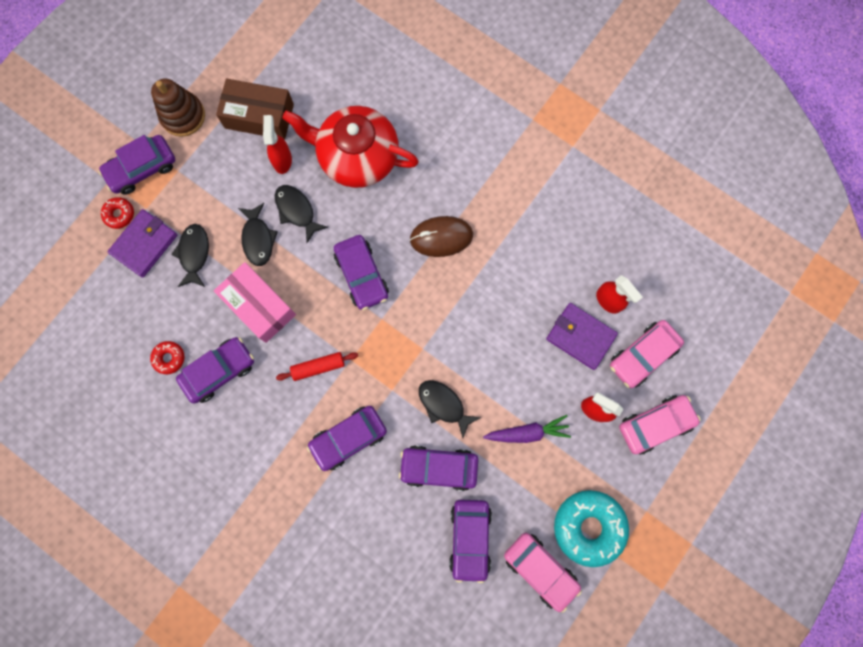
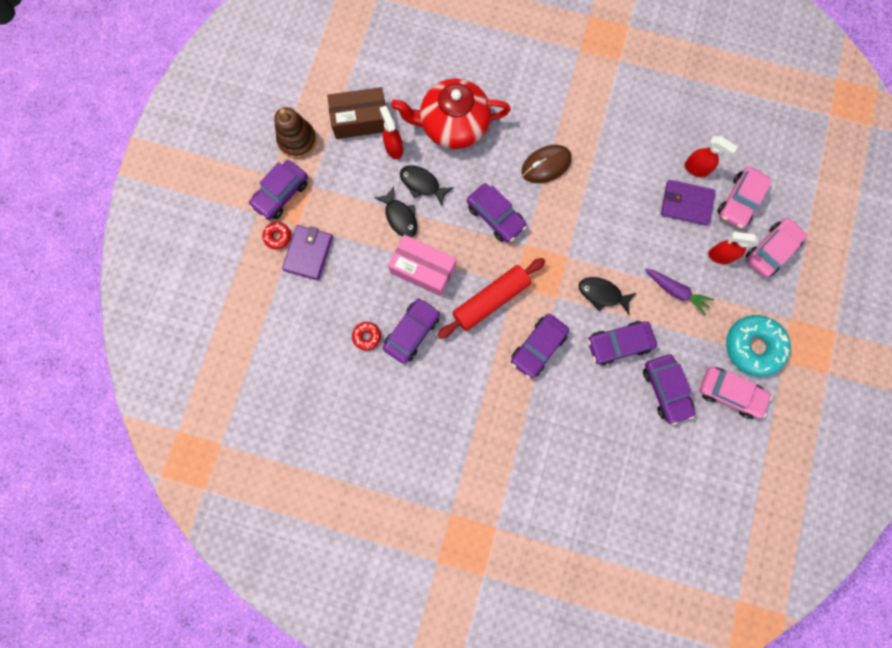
camera: 20 degrees left, 0 degrees up
black fish [171,224,209,287] -> none
red rolling pin [276,352,358,381] -> red rolling pin [437,258,545,339], size x1.82
purple carrot [483,415,571,443] -> purple carrot turned 60 degrees clockwise [645,269,714,315]

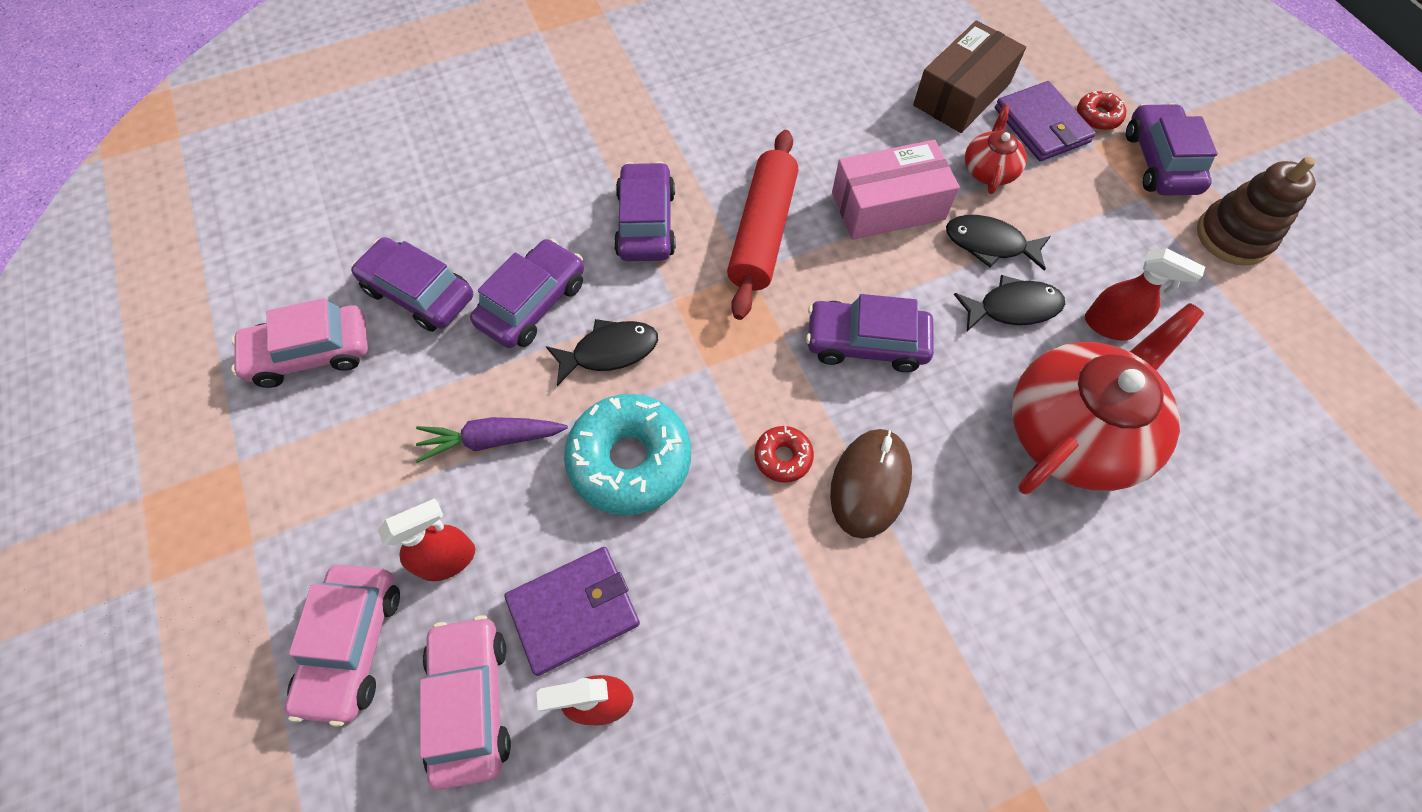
camera: 140 degrees right, 15 degrees down
brown box [327,87,386,139] -> brown box moved to [913,20,1026,133]
red donut [352,322,381,351] -> red donut moved to [754,426,814,483]
purple car [383,298,440,364] -> none
turquoise donut [726,315,791,376] -> turquoise donut moved to [564,394,691,515]
none -> red teapot [965,105,1027,194]

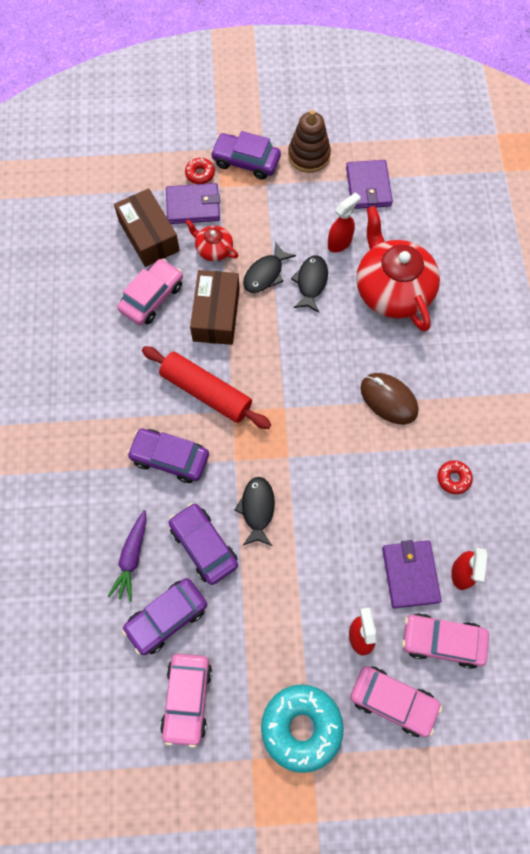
camera: 70 degrees left, 5 degrees up
purple carrot [415,417,568,463] -> purple carrot moved to [108,510,147,602]
turquoise donut [564,394,691,515] -> turquoise donut moved to [261,684,344,773]
red donut [754,426,814,483] -> red donut moved to [437,460,473,494]
purple car [806,294,934,372] -> none
pink box [832,140,960,240] -> brown box [190,270,240,345]
none -> pink car [117,259,183,325]
none -> purple wallet [346,160,393,209]

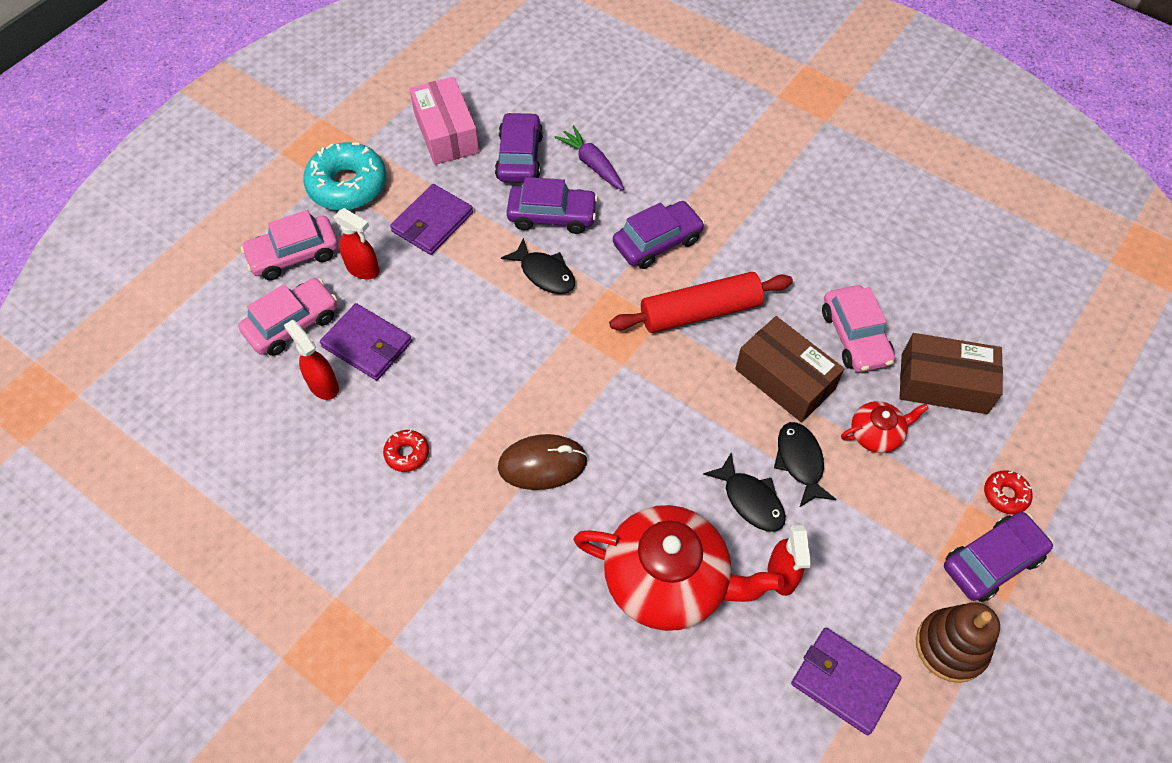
camera: 130 degrees right, 10 degrees down
pink car [160,653,212,748] -> pink box [409,77,479,165]
purple wallet [166,183,220,224] -> purple wallet moved to [390,184,473,255]

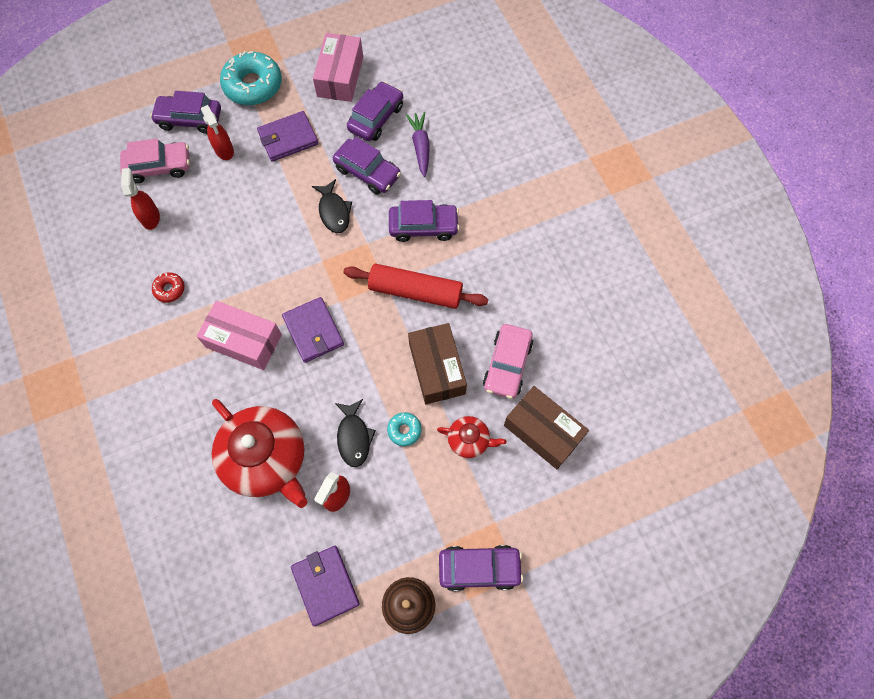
camera: 30 degrees right, 10 degrees up
pink car [241,210,338,280] -> purple car [150,91,221,134]
purple wallet [320,303,412,380] -> purple wallet moved to [282,297,344,363]
brown mouse [498,434,588,490] -> pink box [196,301,282,370]
black fish [774,422,837,508] -> turquoise donut [387,412,422,446]
red donut [984,471,1033,514] -> none

